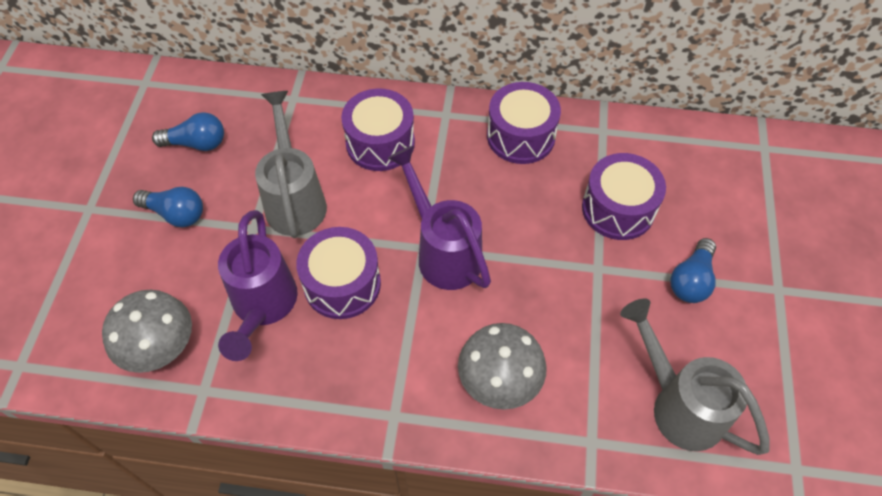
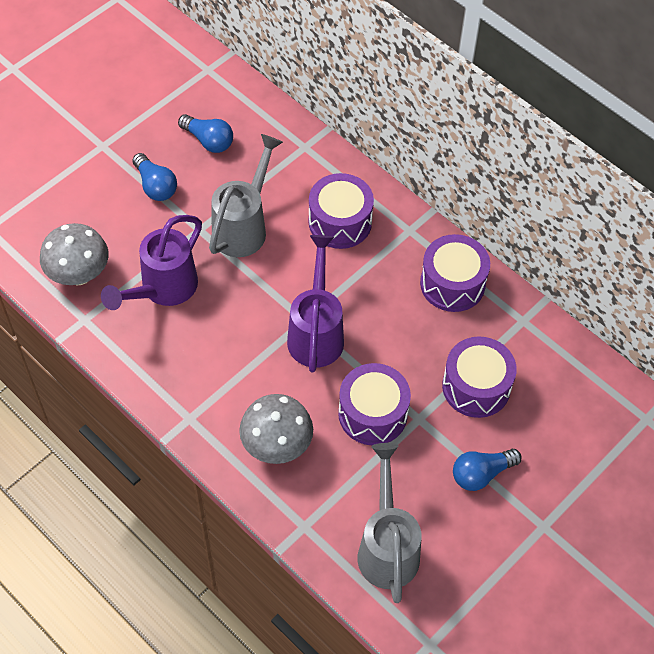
camera: 35 degrees right, 0 degrees up
purple drum [296,227,381,319] -> purple drum moved to [338,363,411,445]

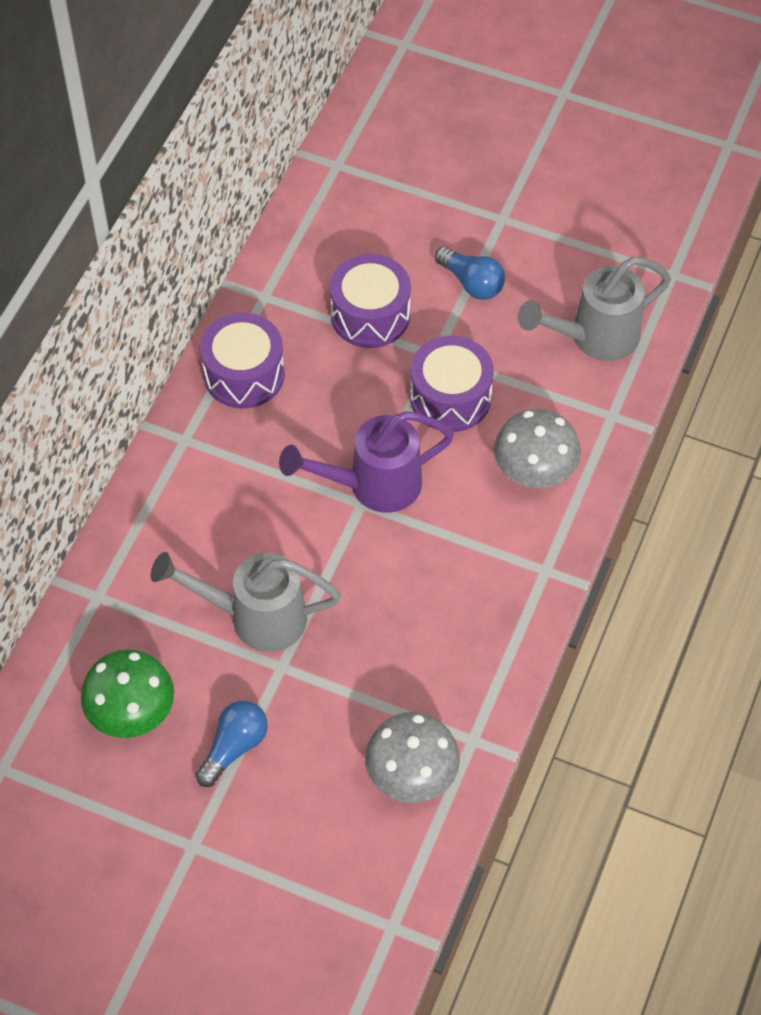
camera: 110 degrees left, 0 degrees up
purple watering can [101,215,202,310] -> none
blue light bulb [178,114,233,153] -> green mushroom [81,649,174,738]
purple drum [309,173,374,249] -> none

